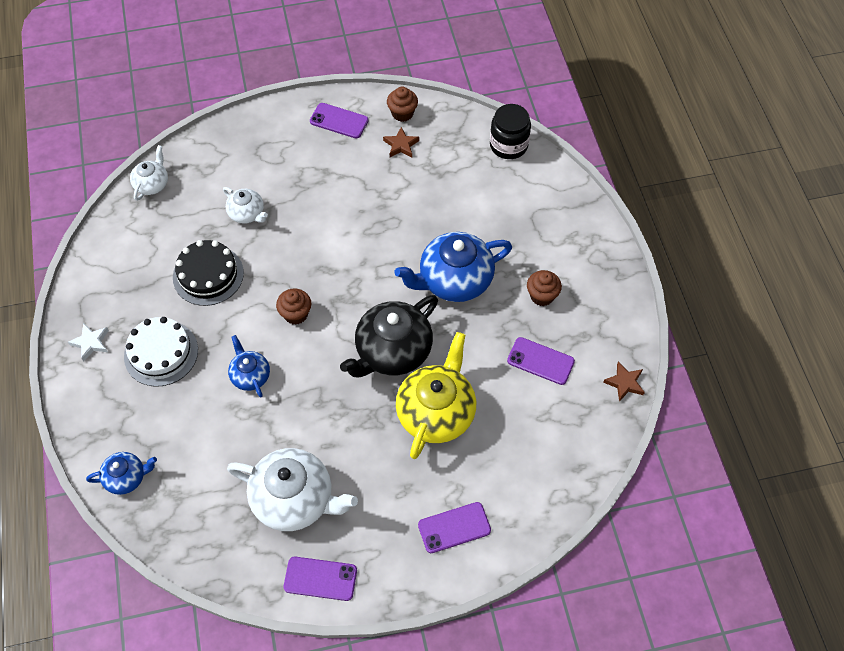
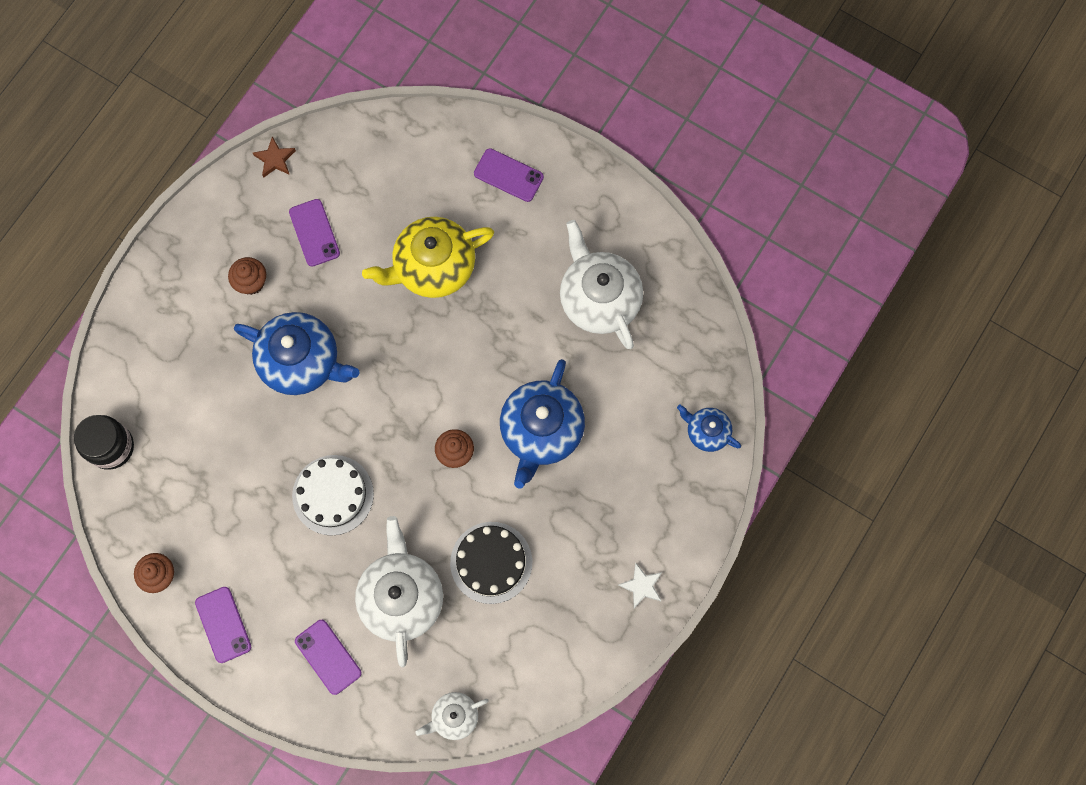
camera: 135 degrees left, 15 degrees up
white cake [124,317,198,387] -> white cake moved to [292,455,374,536]
white teapot [223,187,268,224] -> white teapot [355,516,443,667], size x1.90
blue teapot [228,335,270,397] -> blue teapot [500,359,585,489], size x1.90
purple phone [284,557,357,601] -> purple phone moved to [295,620,362,695]
black teapot [340,295,438,378] -> none
brown star [383,127,419,157] -> none

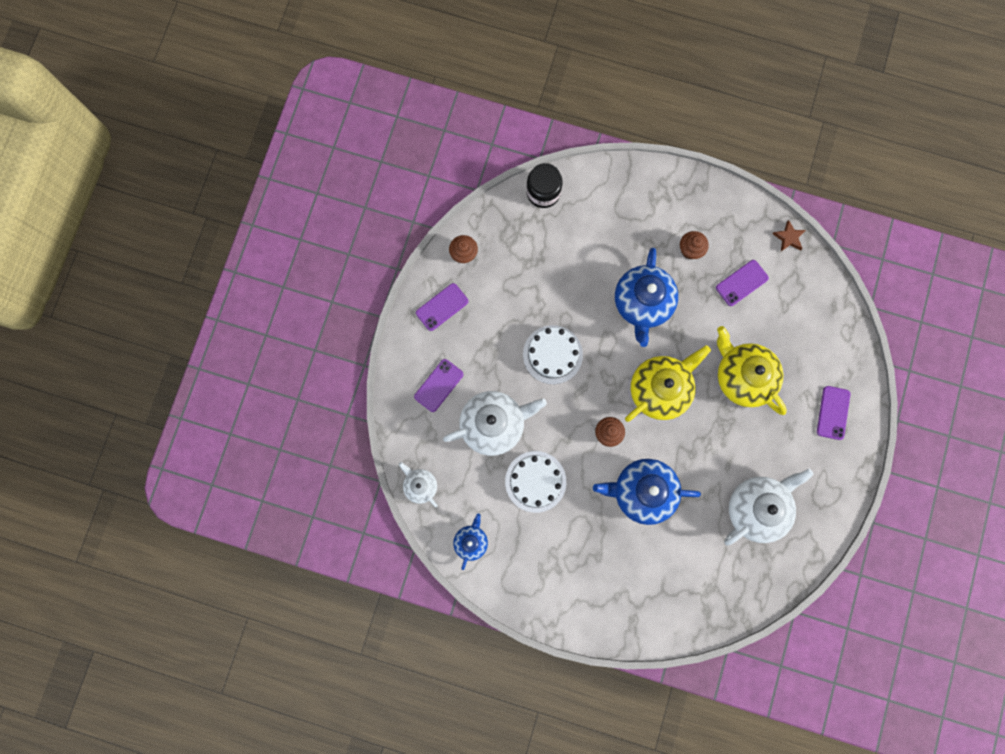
camera: 75 degrees right, 5 degrees up
black cake [450,522,532,604] -> white cake [505,451,566,513]
white star [618,563,662,608] -> none
blue teapot [677,405,741,452] -> blue teapot moved to [453,514,488,570]
none -> yellow teapot [625,345,711,422]

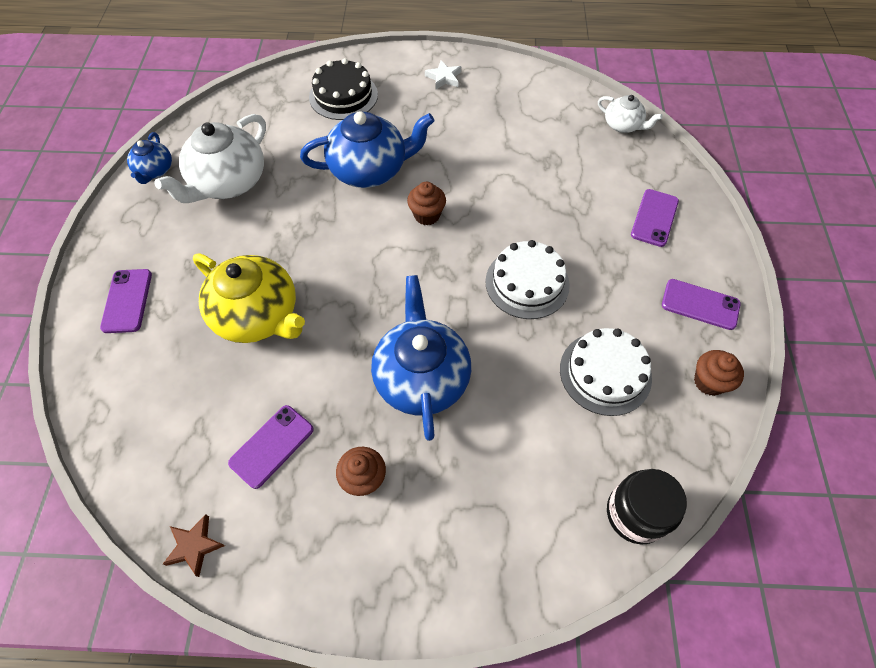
camera: 165 degrees right, 20 degrees down
purple phone [416,283,468,331] -> purple phone turned 75 degrees clockwise [662,279,741,330]
white teapot [443,391,547,456] -> none
blue teapot [453,514,488,570] -> blue teapot moved to [127,132,172,184]
white cake [505,451,566,513] -> white cake moved to [560,328,652,416]
yellow teapot [625,345,711,422] -> none
none -> black cake [309,58,378,120]
none -> white star [425,60,461,90]

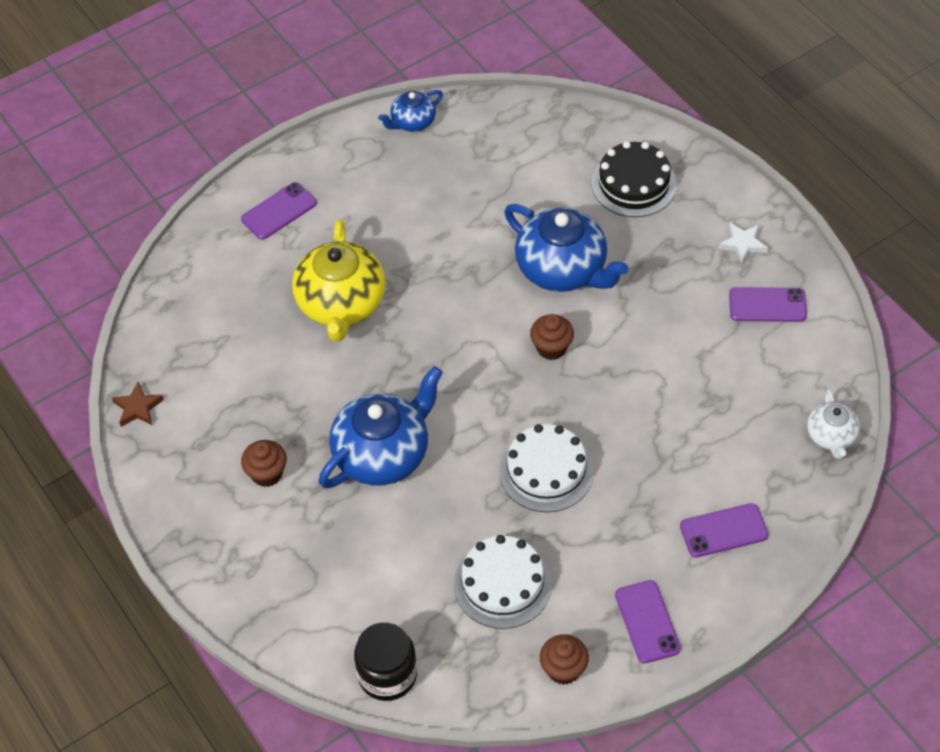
camera: 55 degrees right, 5 degrees down
white teapot [154,114,266,203] -> none
purple phone [228,405,314,489] -> purple phone moved to [729,287,807,322]

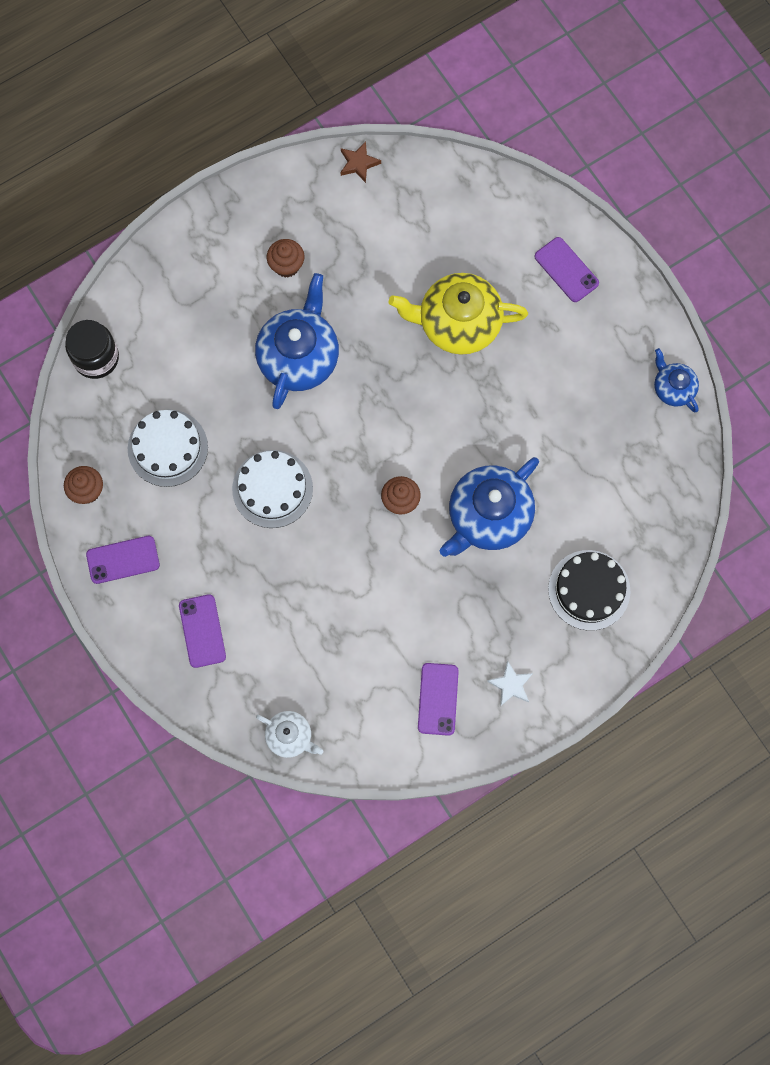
camera: 90 degrees right, 20 degrees up
blue teapot [319,366,443,488] -> blue teapot turned 120 degrees counterclockwise [255,273,339,409]
white teapot [807,389,860,459] -> white teapot turned 150 degrees counterclockwise [256,711,323,758]

